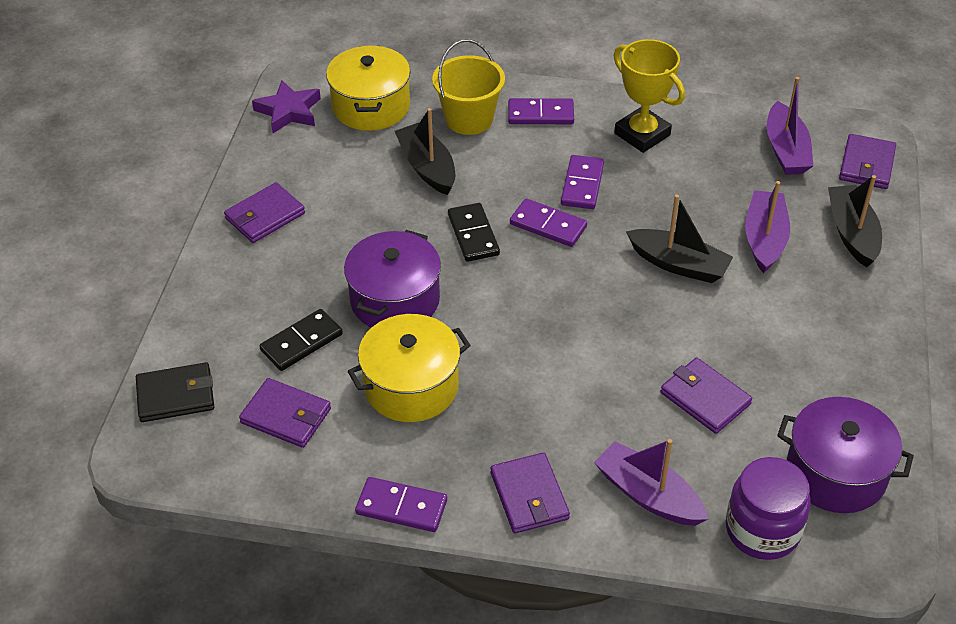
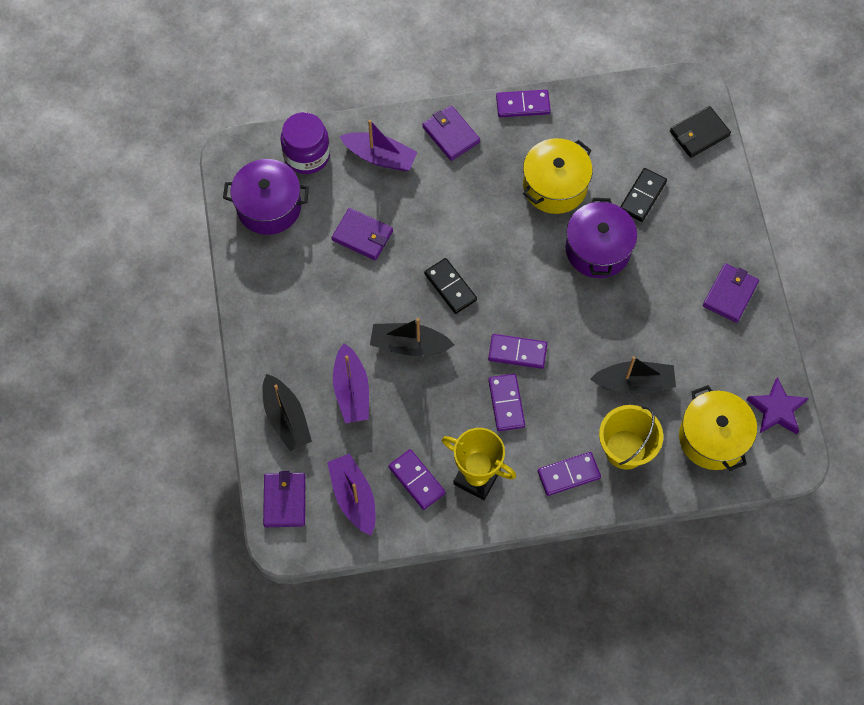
camera: 160 degrees right, 20 degrees up
purple wallet [239,378,331,448] -> none
black boat [395,108,455,195] -> black boat turned 45 degrees counterclockwise [591,356,676,394]
black domino [448,203,500,262] -> black domino moved to [424,258,477,314]
none -> purple domino [388,449,445,510]

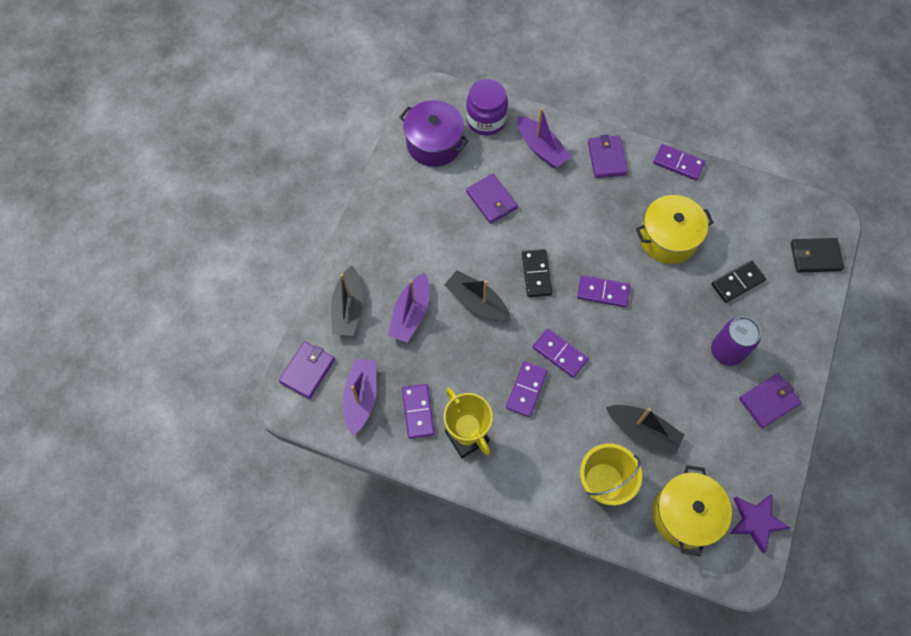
camera: 30 degrees right, 0 degrees up
purple domino [538,452,601,496] -> purple domino moved to [577,275,630,307]
purple pot [565,198,637,278] -> none
none -> purple can [711,317,761,366]

